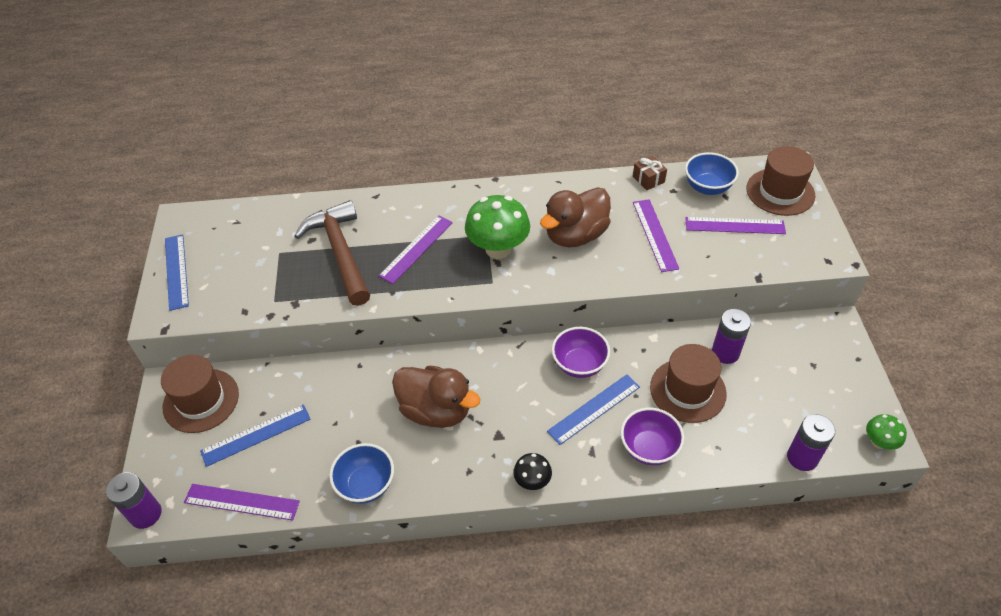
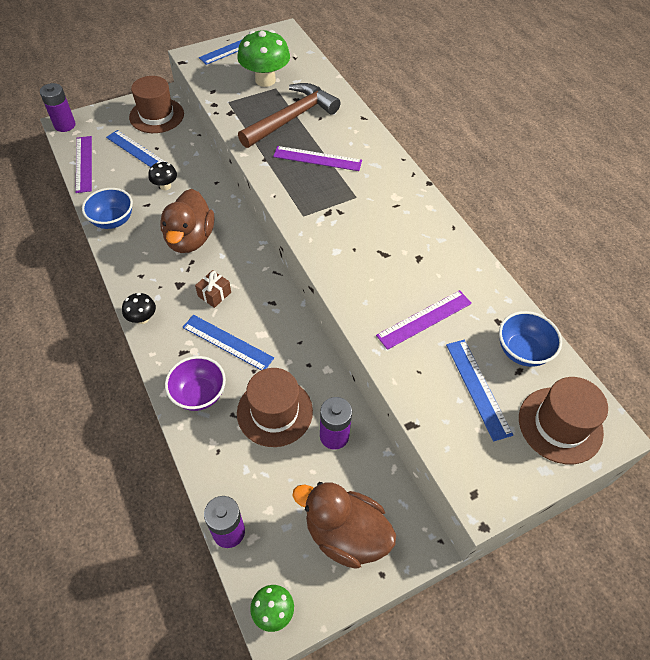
camera: 65 degrees right, 5 degrees up
green mushroom [465,195,530,259] -> green mushroom moved to [237,30,290,87]
brown duck [540,187,611,247] -> brown duck moved to [292,482,396,568]
purple bowl [552,327,610,378] -> none
brown gift [633,155,667,190] -> brown gift moved to [195,270,231,308]
purple ruler [685,217,786,234] -> blue ruler [446,340,513,442]
none -> black mushroom [149,162,177,190]

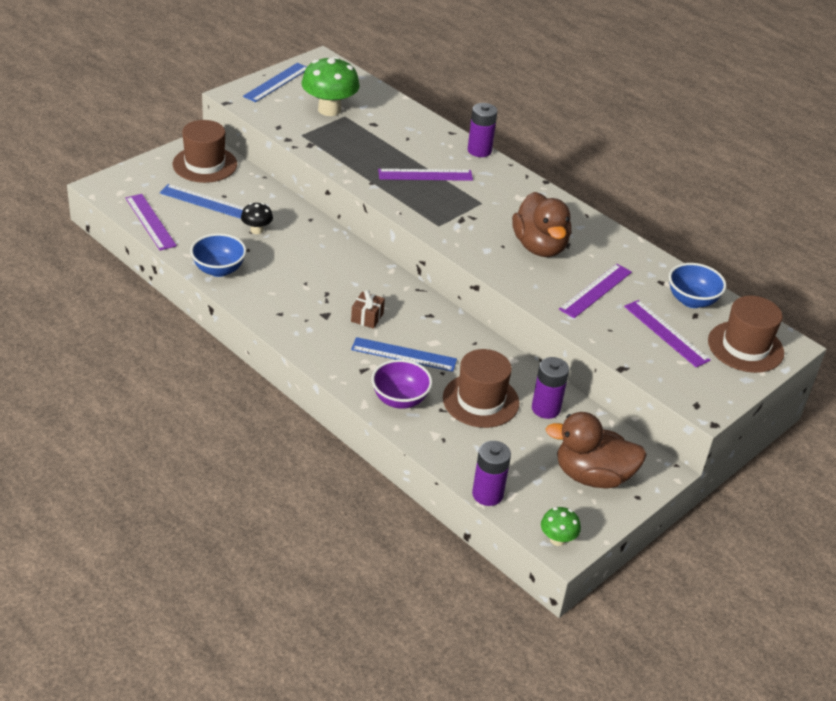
camera: 20 degrees left, 15 degrees down
purple battery [40,83,76,132] -> purple battery moved to [468,103,497,157]
black mushroom [122,293,156,324] -> none
brown duck [160,189,214,253] -> brown duck moved to [512,192,571,257]
brown hammer [238,83,340,148] -> none
blue ruler [446,340,513,442] -> purple ruler [624,300,711,367]

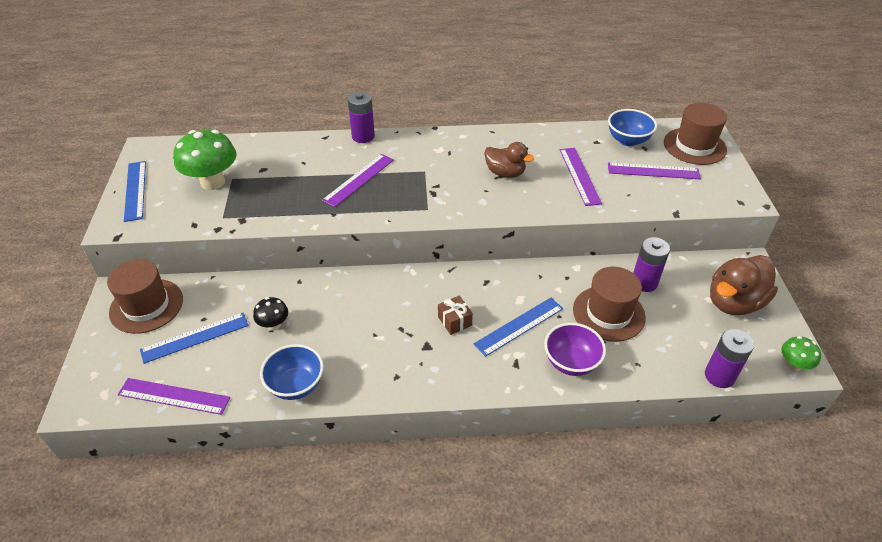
camera: 45 degrees left, 5 degrees up
brown duck [512,192,571,257] -> brown duck [484,142,534,178], size x0.64

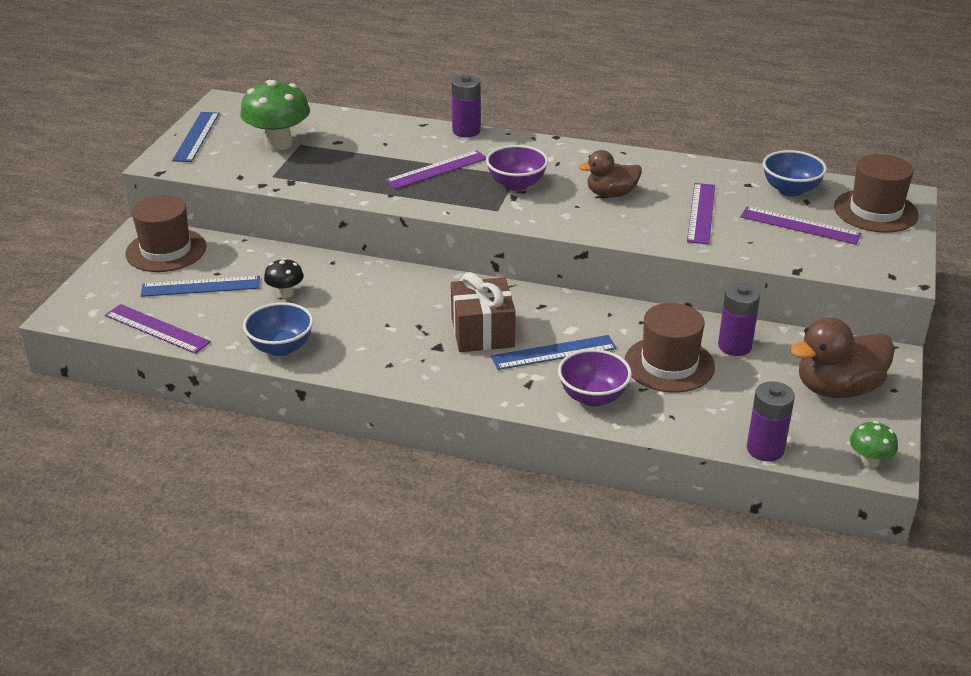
camera: 20 degrees right, 10 degrees down
brown gift [438,296,473,335] -> brown gift [451,272,516,352], size x1.87
brown duck [484,142,534,178] -> brown duck turned 120 degrees clockwise [579,150,642,198]
none -> purple bowl [486,145,548,191]

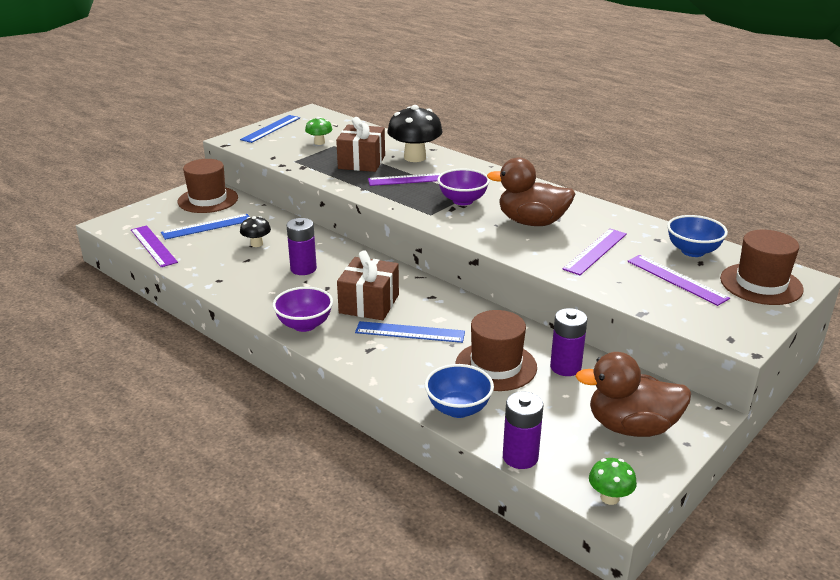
camera: 25 degrees right, 5 degrees down
blue ruler [141,276,260,297] -> blue ruler turned 45 degrees counterclockwise [161,214,250,240]
green mushroom [240,80,310,151] -> green mushroom [305,117,332,145], size x0.52
blue bowl [243,302,313,356] -> blue bowl moved to [425,364,494,418]
purple battery [452,75,481,137] -> purple battery moved to [287,218,317,275]
purple bowl [558,349,632,406] -> purple bowl moved to [273,287,333,332]
brown duck [579,150,642,198] -> brown duck [487,157,575,226], size x1.56
none -> brown gift [336,117,385,172]
none -> black mushroom [387,105,443,162]

